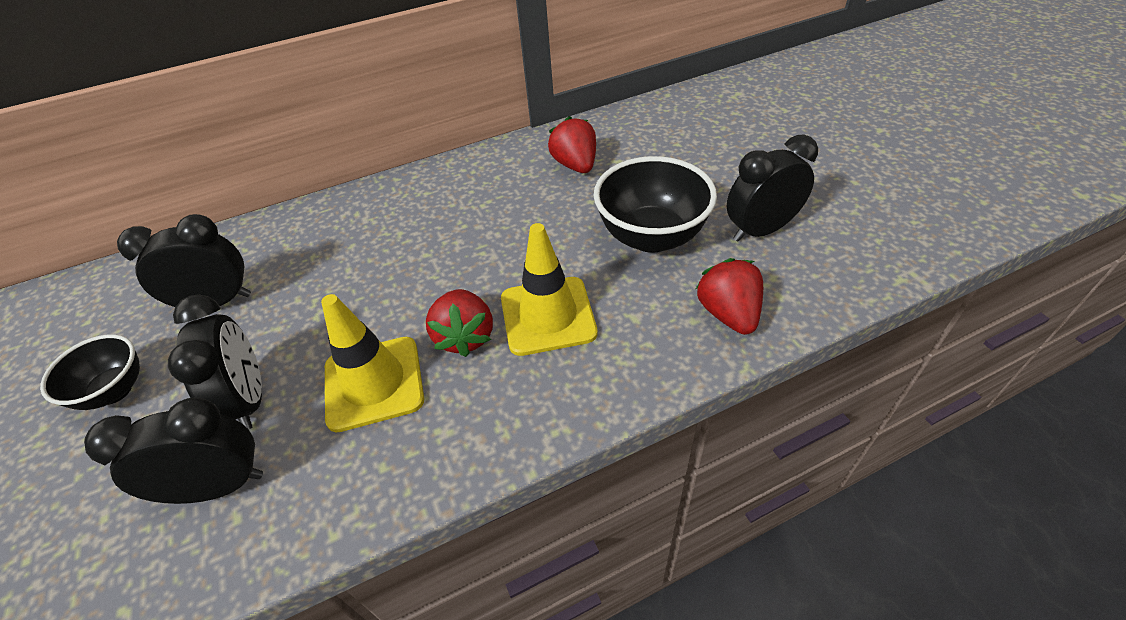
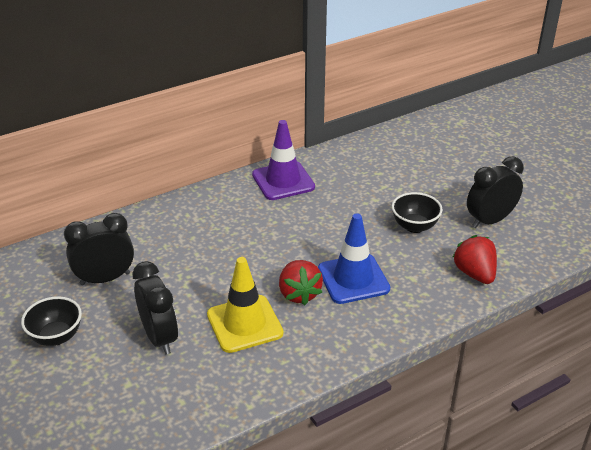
camera: 10 degrees left, 10 degrees down
black clock [84,397,263,504] -> none
yellow traffic cone [501,223,598,356] -> blue traffic cone [318,213,390,304]
red strawberry [548,116,596,173] -> none
black bowl [594,156,717,253] -> black bowl [392,192,443,233], size x0.61
none -> purple traffic cone [252,120,315,200]

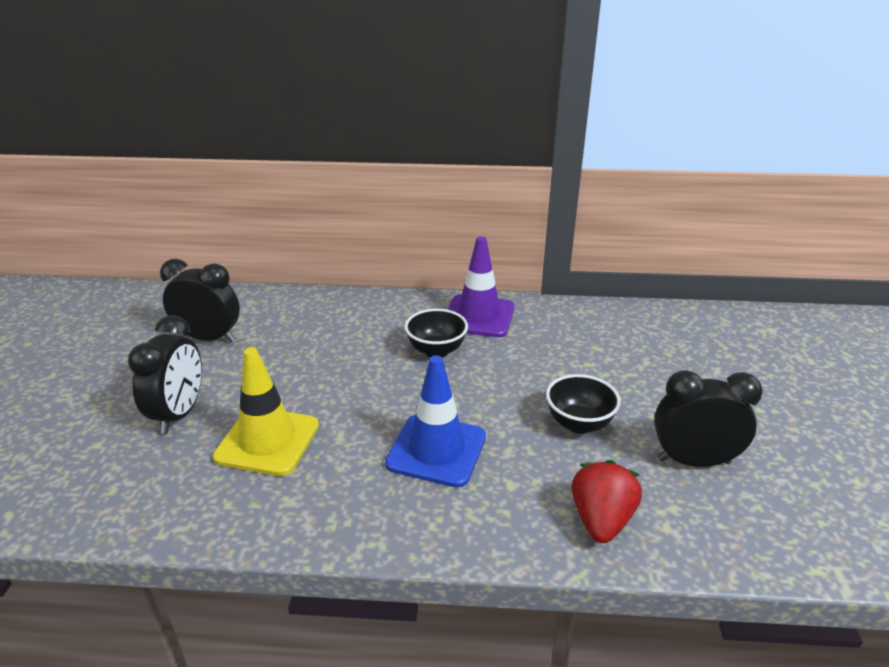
camera: 35 degrees right, 5 degrees down
black bowl [21,296,82,346] -> black bowl moved to [405,309,468,357]
red strawberry [279,260,323,305] -> none

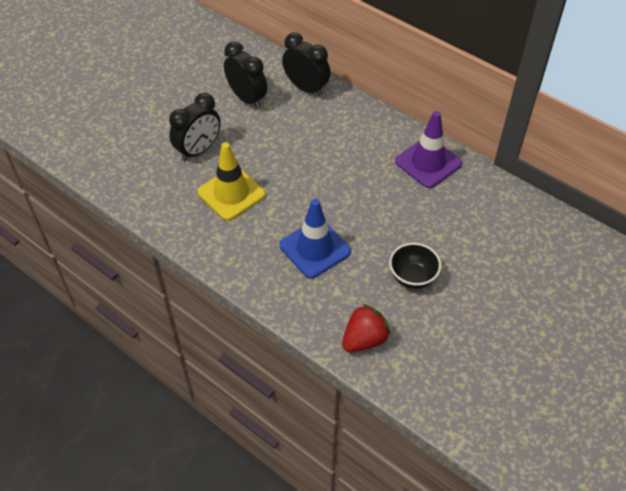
camera: 35 degrees right, 20 degrees up
black bowl [405,309,468,357] -> none
black clock [654,370,763,467] -> black clock moved to [282,33,331,97]

